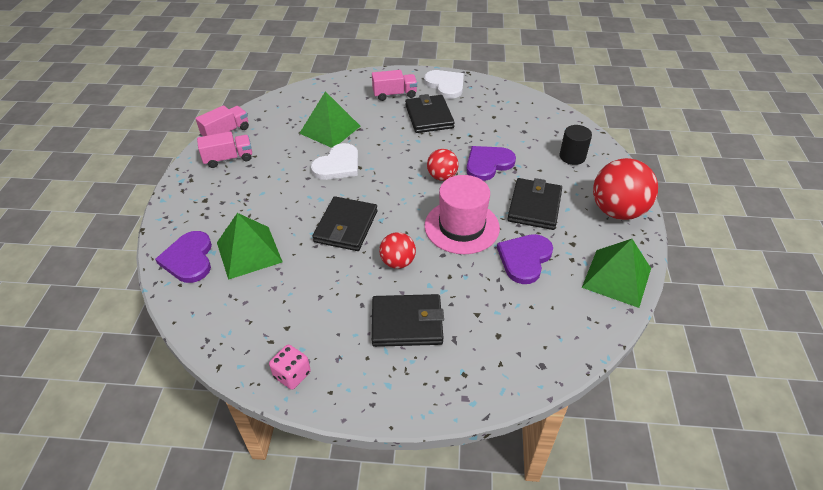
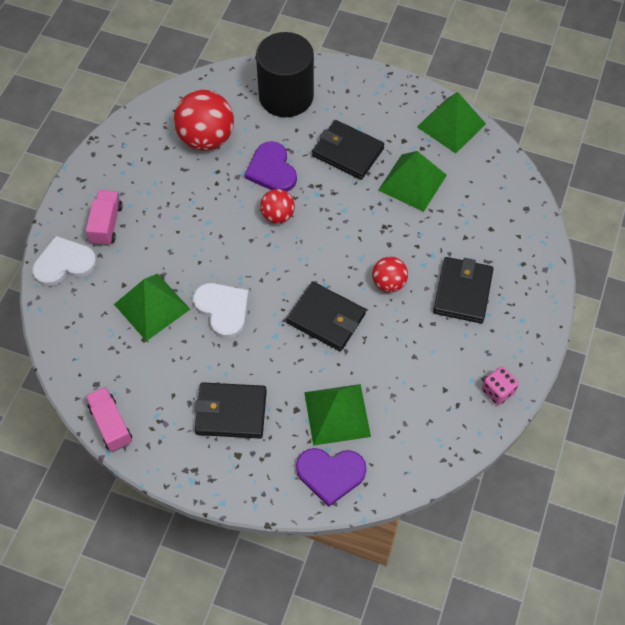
camera: 75 degrees left, 15 degrees up
pink truck [197,131,252,168] -> none
black wallet [405,94,455,133] -> black wallet moved to [195,382,267,438]
white heart [424,70,464,99] -> white heart moved to [32,236,97,286]
pink hat [424,175,500,254] -> none
purple heart [497,234,553,284] -> green pyramid [378,151,447,212]
black cylinder [559,125,592,165] -> black cylinder [256,32,314,117], size x1.98
red ball [593,158,658,220] -> red ball moved to [174,90,234,151]

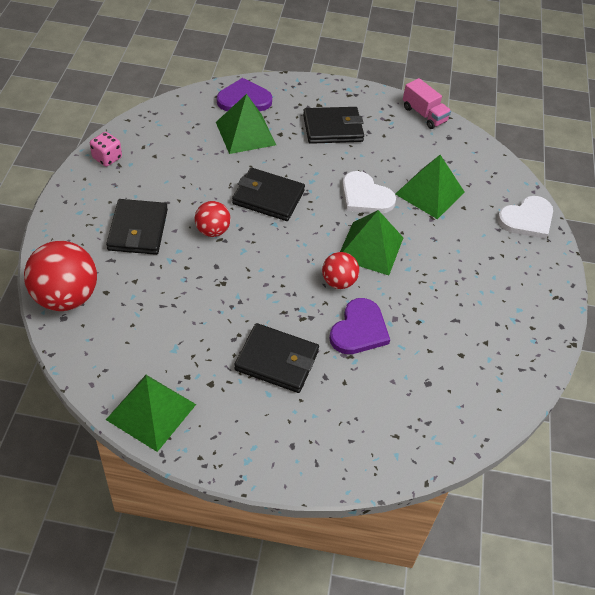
camera: 165 degrees right, 10 degrees down
pink truck [86,190,123,246] -> none
red ball [174,90,234,151] -> red ball moved to [24,241,97,311]
purple heart [245,141,297,192] -> purple heart turned 60 degrees clockwise [329,298,390,354]
black cylinder [256,32,314,117] -> none
green pyramid [378,151,447,212] -> green pyramid moved to [340,210,403,275]

